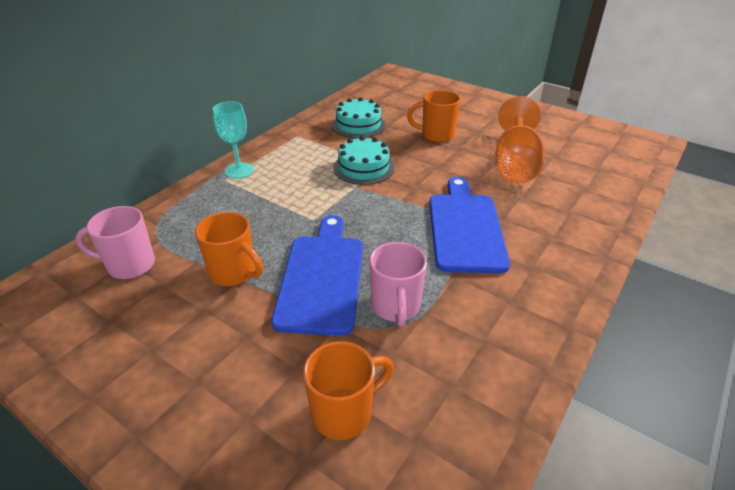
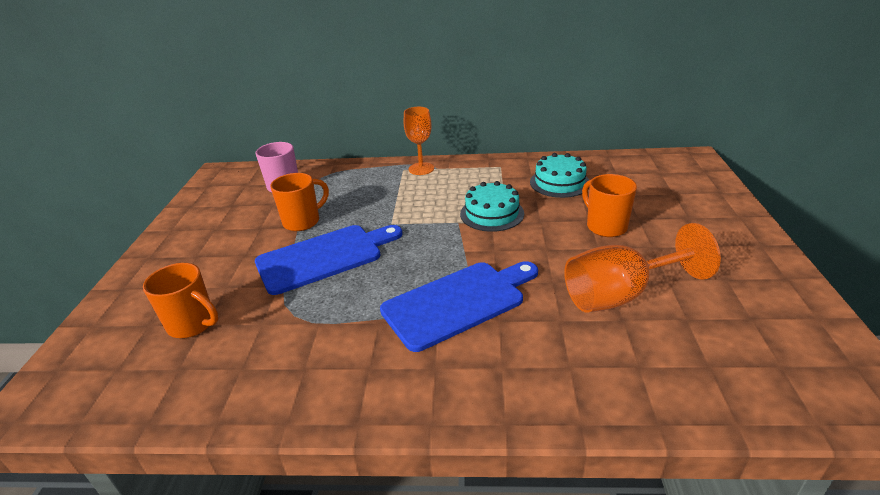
camera: 60 degrees right, 5 degrees down
orange mug [195,212,263,286] -> orange mug turned 135 degrees counterclockwise [270,173,329,231]
turquoise goblet [213,101,254,179] -> orange goblet [404,107,434,175]
pink mug [369,242,427,327] -> none

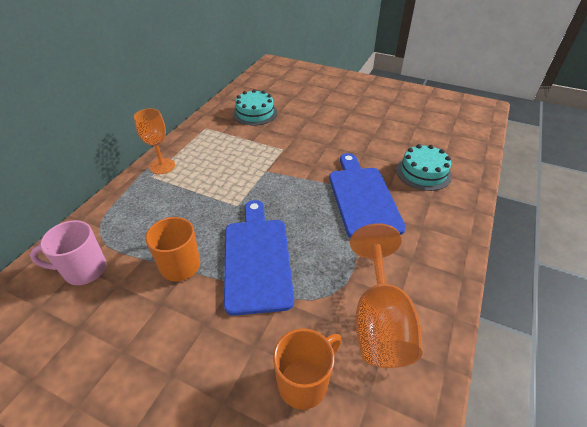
camera: 70 degrees left, 10 degrees up
turquoise cake [460,181,524,232] -> turquoise cake moved to [396,144,452,191]
orange goblet [564,223,721,313] -> orange goblet moved to [350,223,422,368]
orange mug [582,174,637,237] -> none

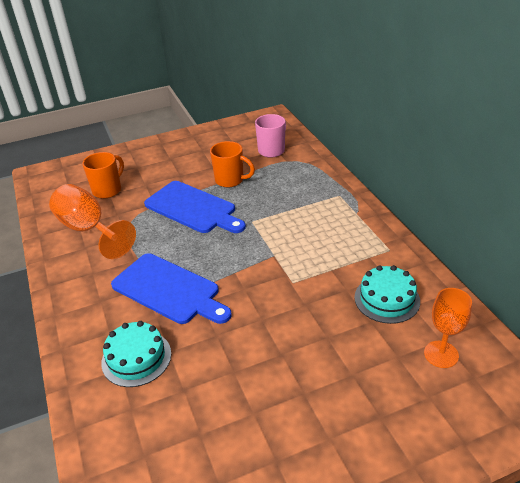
camera: 135 degrees right, 5 degrees down
orange goblet [134,108,175,174] -> orange goblet moved to [424,288,472,368]
orange mug [273,328,342,410] -> orange mug turned 150 degrees counterclockwise [82,152,124,199]

